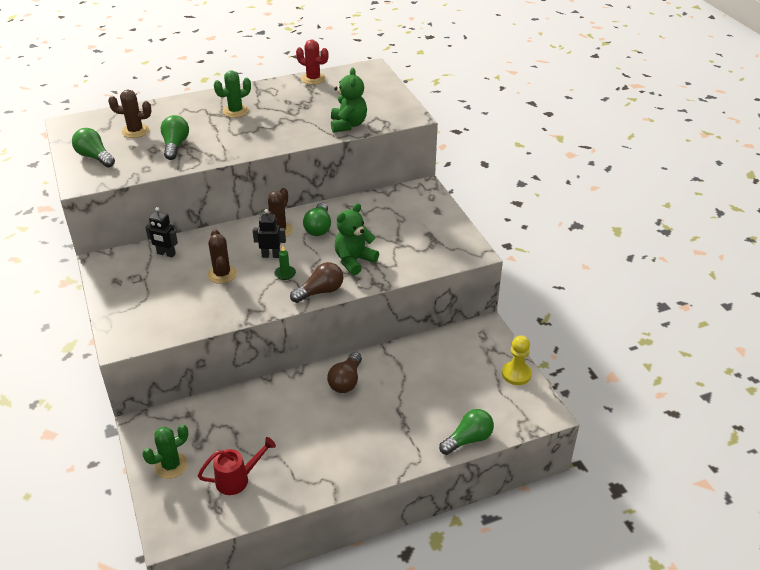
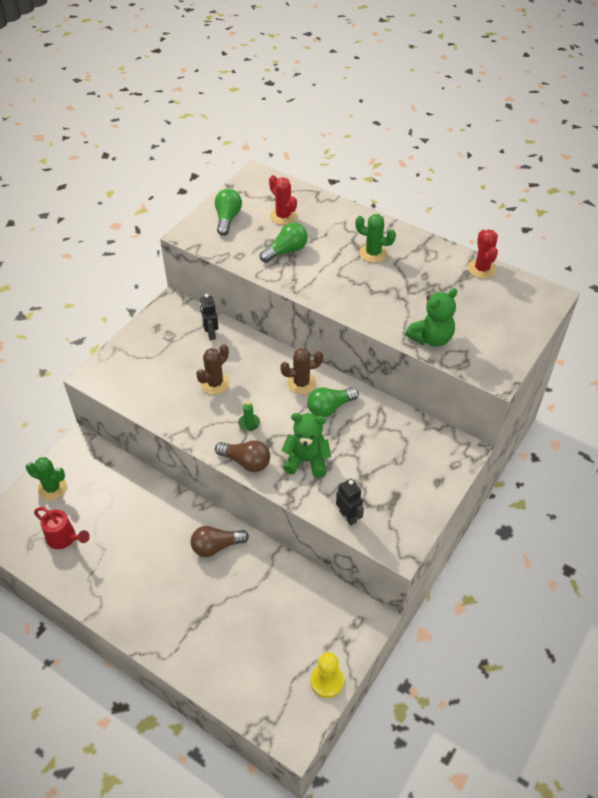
camera: 55 degrees right, 10 degrees up
brown cactus [108,90,151,138] -> red cactus [269,175,297,225]
black robot [252,209,286,258] -> black robot moved to [336,479,364,525]
green light bulb [439,409,494,455] -> none

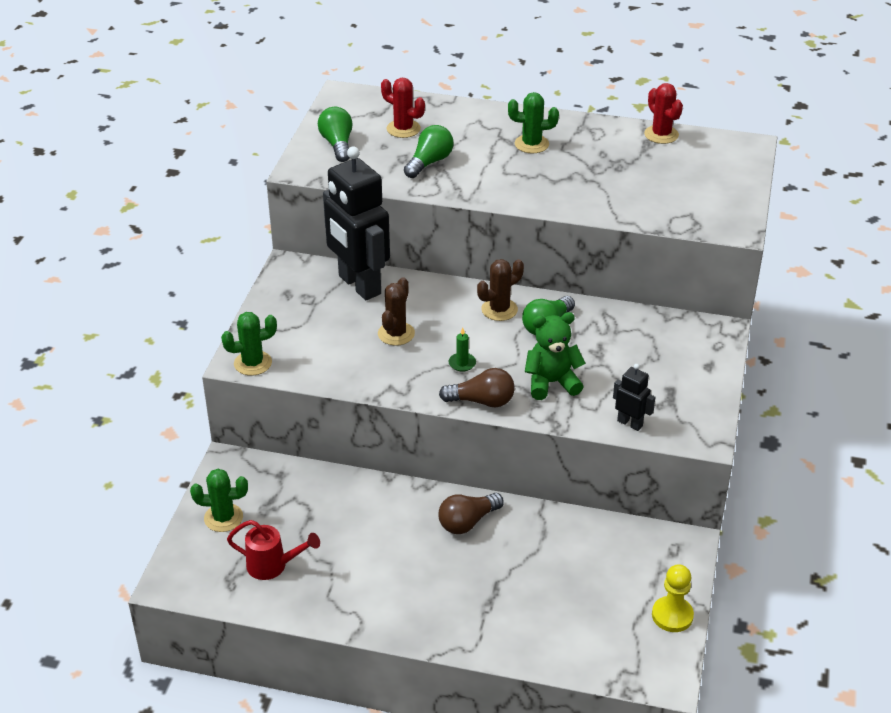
camera: 20 degrees left, 10 degrees down
black robot [200,294,218,340] -> black robot [323,146,390,300], size x2.29
green teddy bear [405,288,458,347] -> none
none -> green cactus [221,312,277,376]

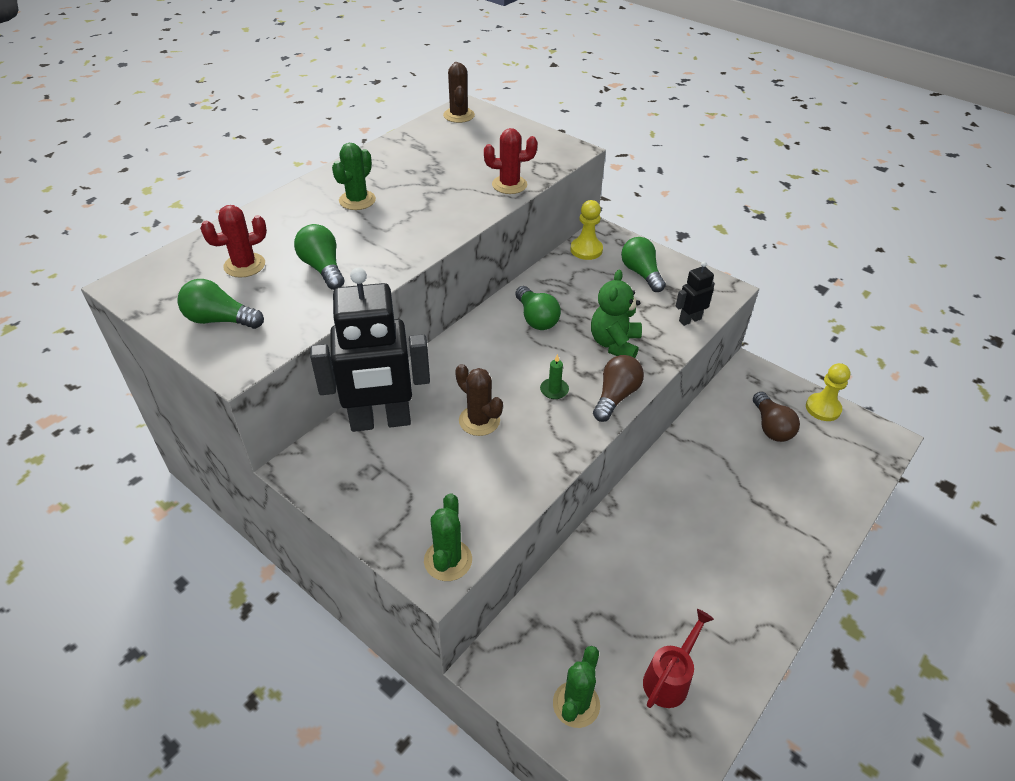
camera: 65 degrees left, 5 degrees up
brown light bulb [438,493,504,534] -> brown light bulb moved to [753,392,800,442]
brown cactus [477,259,524,321] -> brown cactus moved to [443,62,475,123]
red cactus [644,83,683,144] -> red cactus moved to [484,128,537,194]
none -> yellow pawn [571,200,603,260]
none -> green light bulb [621,237,666,292]

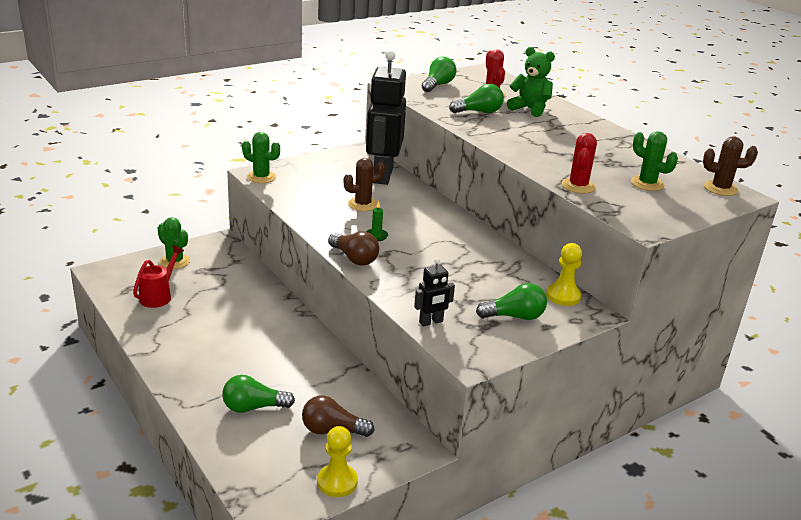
camera: 105 degrees right, 15 degrees down
green cactus [332,143,376,210] -> green cactus moved to [631,131,678,191]
green light bulb [515,286,561,330] -> green light bulb moved to [222,375,295,413]
green teddy bear [591,270,642,358] -> green teddy bear moved to [507,47,555,117]
red watering can [643,609,714,708] -> red watering can turned 120 degrees counterclockwise [133,245,184,308]
black robot [676,262,715,326] -> black robot turned 75 degrees clockwise [414,258,455,327]

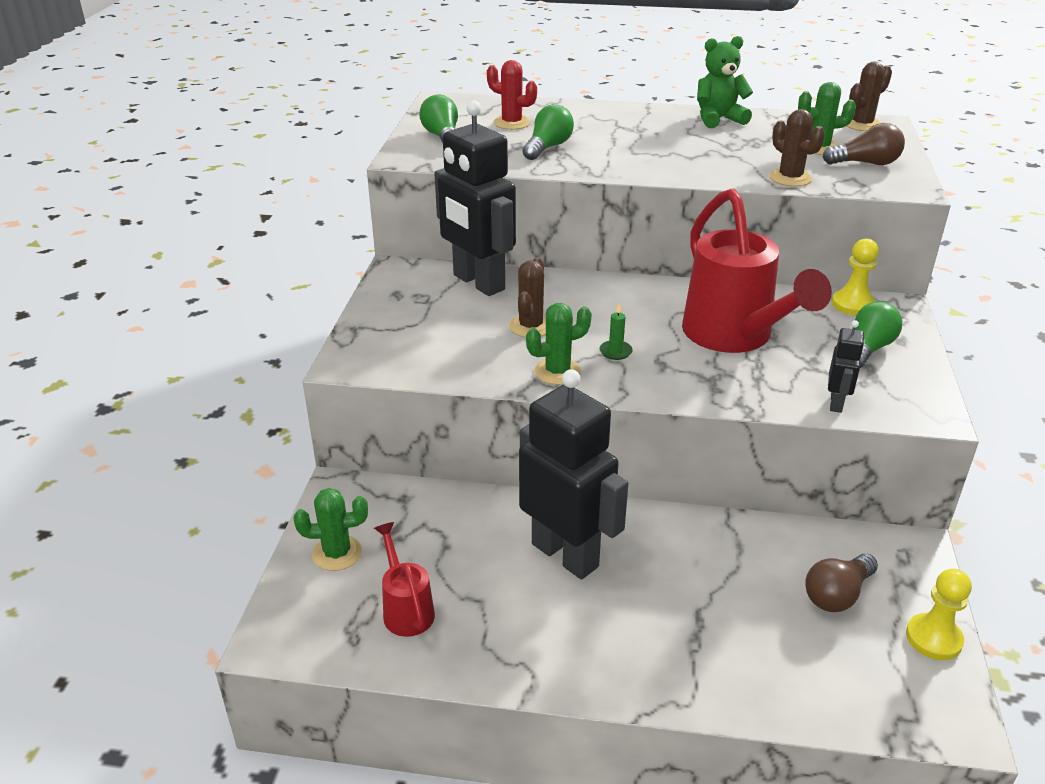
camera: 45 degrees left, 5 degrees up
green light bulb [222,375,295,413] -> none
green cactus [242,132,280,183] -> green cactus moved to [526,303,592,385]
brown light bulb [328,231,379,266] -> brown light bulb moved to [823,123,905,165]
green teddy bear [507,47,555,117] -> green teddy bear moved to [697,36,753,128]
red cactus [562,133,597,194] -> brown cactus [770,109,825,186]
none -> black robot [519,369,629,579]
none -> red watering can [682,188,832,353]

